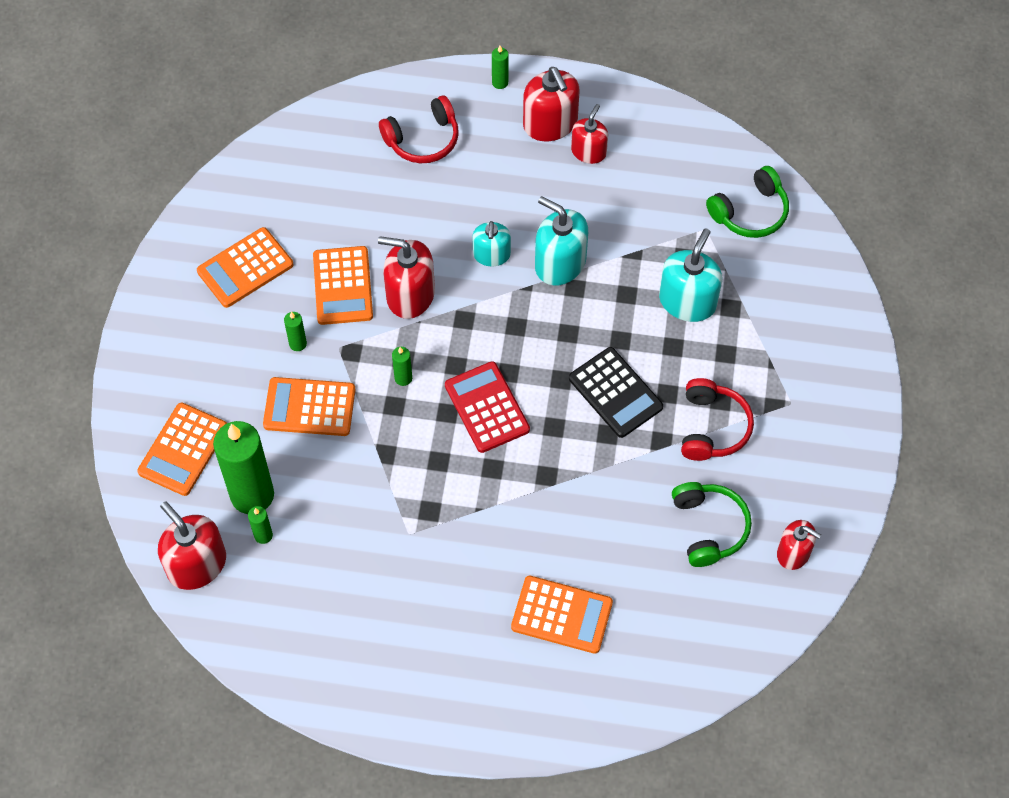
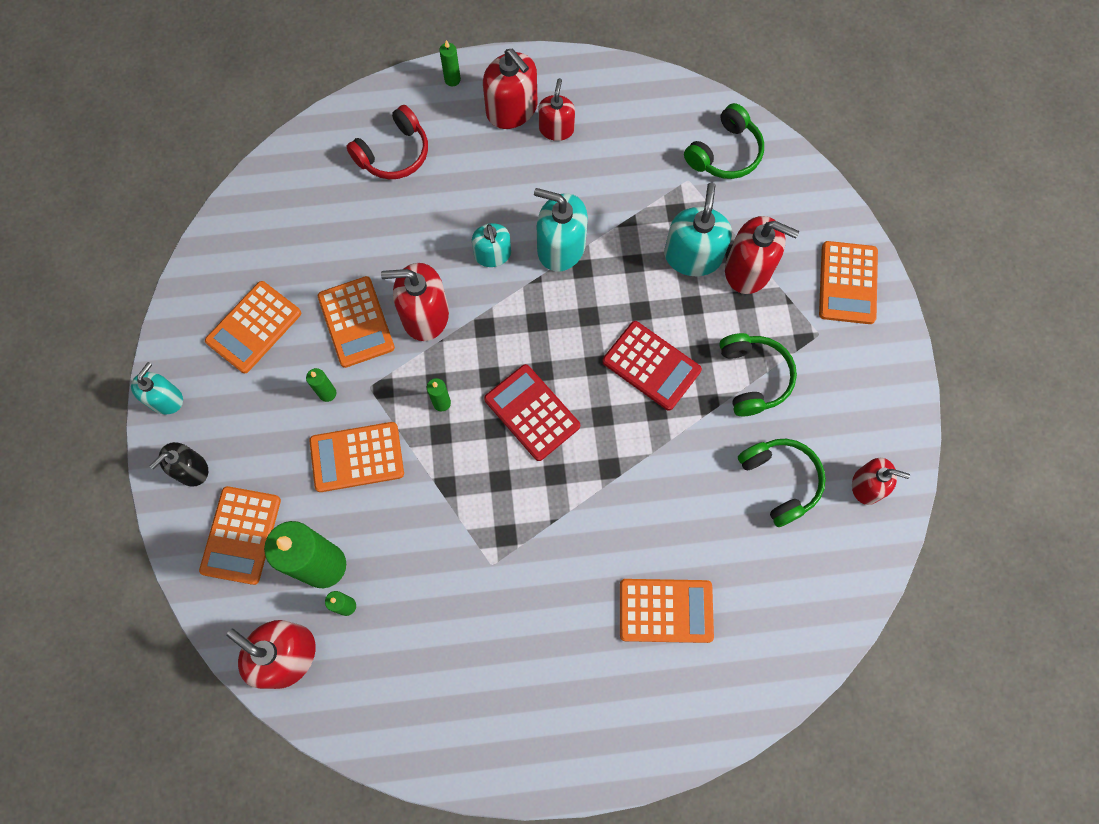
camera: 15 degrees left, 10 degrees up
black calculator [569,347,663,438] -> red calculator [602,321,702,411]
red headphones [681,378,754,461] -> green headphones [719,333,797,416]
none -> turquoise soap dispenser [131,362,183,414]
none -> black soap dispenser [150,442,208,487]
none -> red soap dispenser [725,216,799,294]
none -> orange calculator [819,241,878,324]

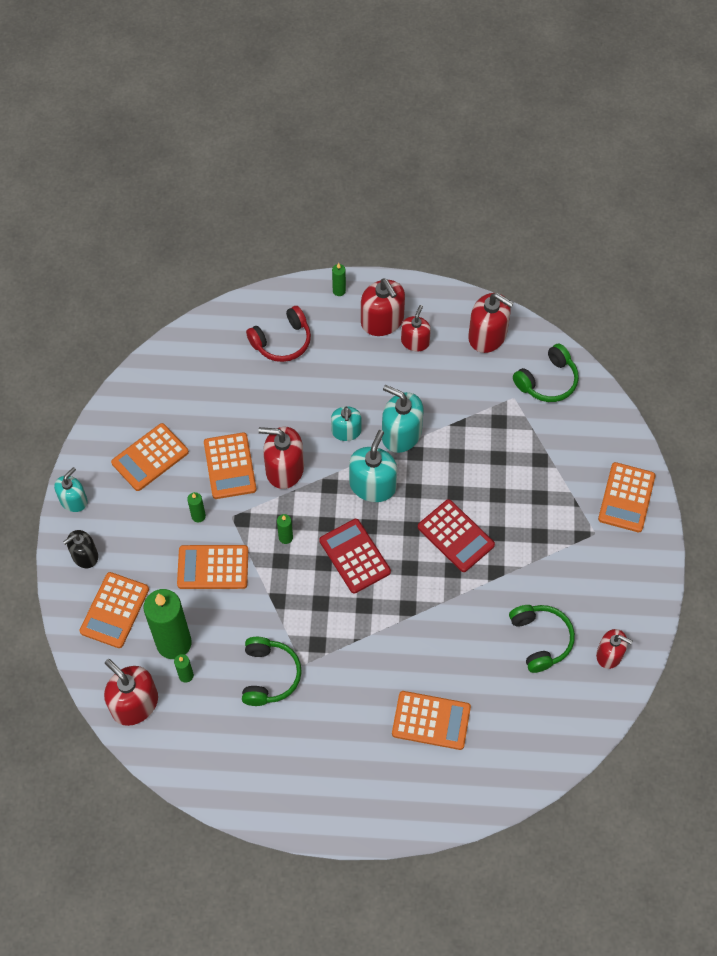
camera: 10 degrees right, 10 degrees down
turquoise soap dispenser [664,183,732,276] -> turquoise soap dispenser moved to [349,430,397,502]
green headphones [719,333,797,416] -> green headphones moved to [242,637,302,706]
red soap dispenser [725,216,799,294] -> red soap dispenser moved to [468,293,514,353]

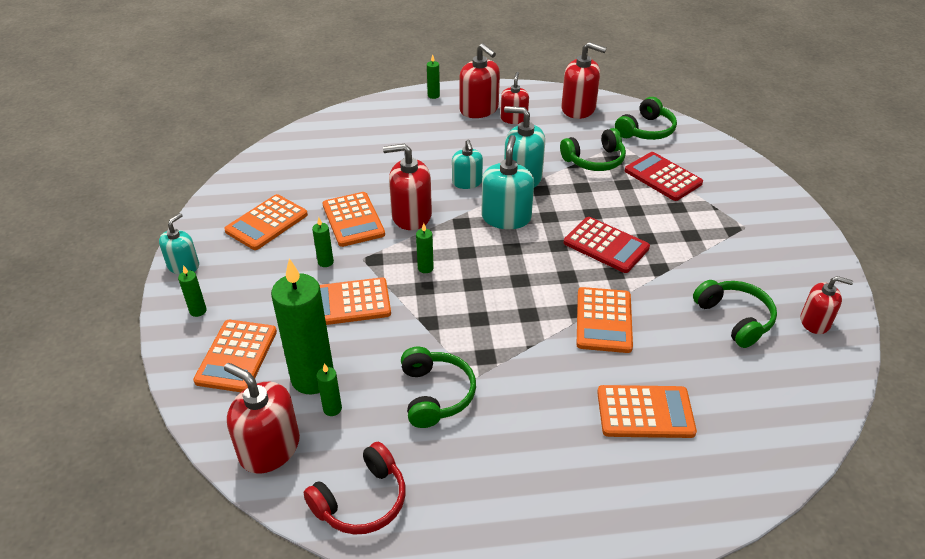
camera: 10 degrees left, 20 degrees down
black soap dispenser [63,530,98,568] -> green candle [178,265,207,317]
red headphones [246,306,311,362] -> red headphones moved to [303,442,406,535]
red calculator [319,519,391,594] -> red calculator moved to [625,152,703,201]
orange calculator [598,462,656,532] -> orange calculator moved to [577,287,633,353]
none -> green headphones [560,128,626,171]

